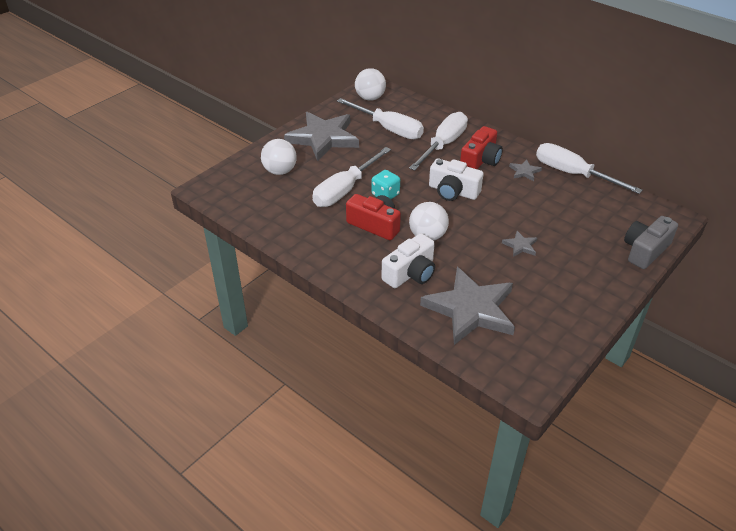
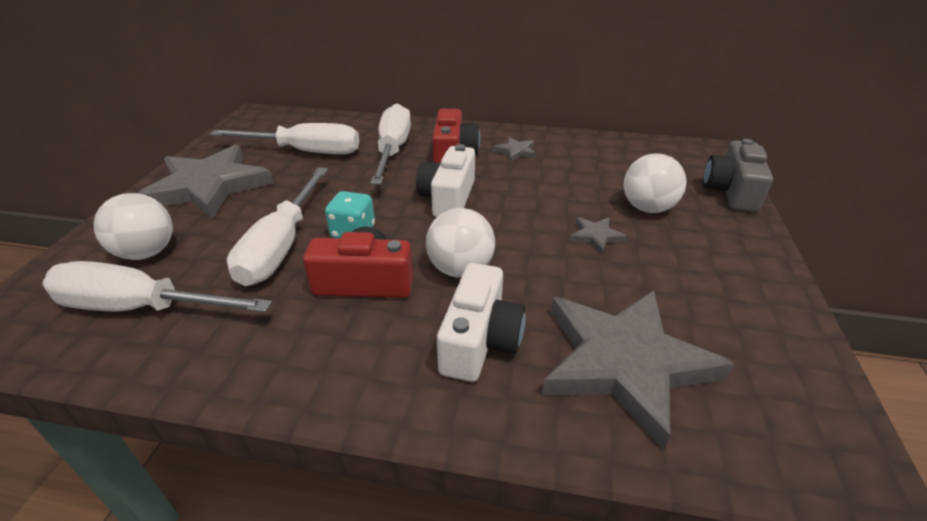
camera: 30 degrees left, 5 degrees down
white ball [355,68,386,101] -> white ball moved to [623,154,686,213]
white camera [429,159,484,201] -> white camera turned 105 degrees clockwise [416,144,475,217]
white screwdriver [536,143,643,194] -> white screwdriver moved to [42,261,272,312]

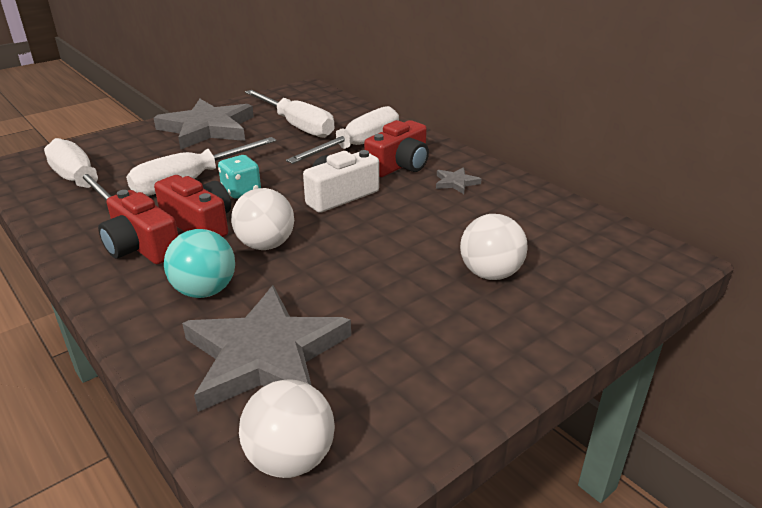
camera: 40 degrees right, 5 degrees down
white ball [94,193,173,260] -> white ball moved to [239,379,335,478]
white camera [437,263,525,382] -> turquoise ball [164,229,235,298]
grey star [569,217,627,254] -> none
grey camera [703,139,773,212] -> none
none -> red camera [98,190,178,264]

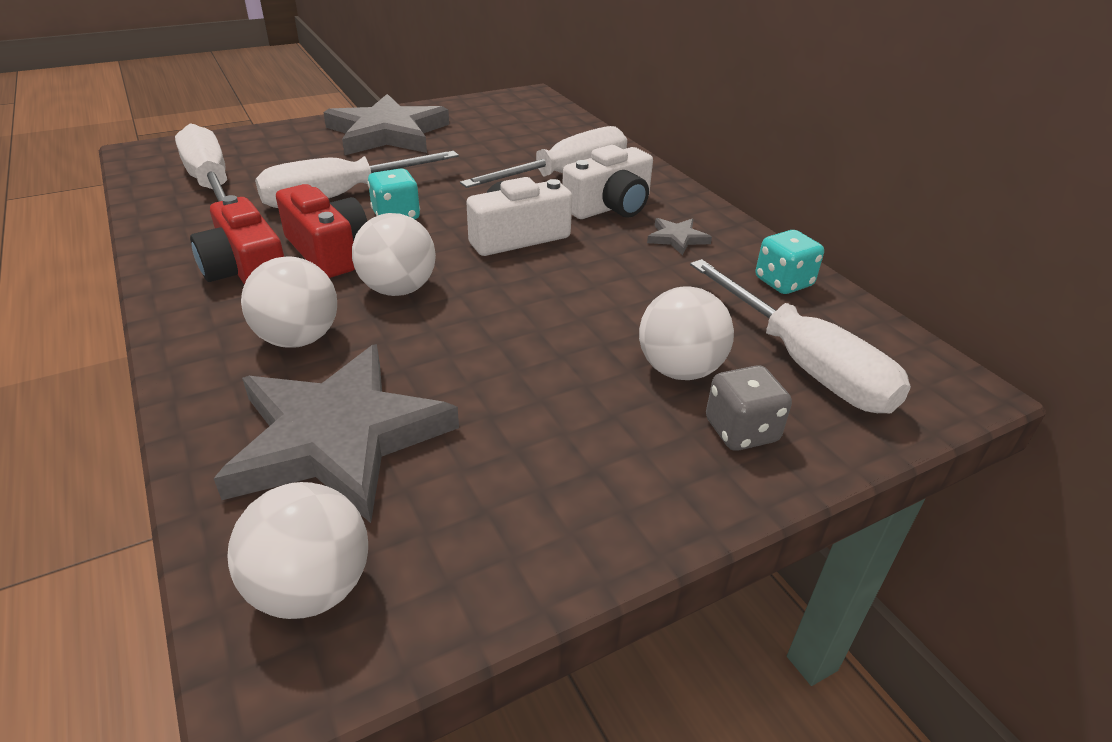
camera: 10 degrees right, 5 degrees up
turquoise ball [164,229,235,298] -> white ball [241,256,337,348]
white screwdriver [245,90,334,138] -> white screwdriver moved to [690,259,911,413]
red camera [364,120,429,177] -> white camera [562,145,653,219]
none -> grey dice [706,365,792,451]
none -> turquoise dice [755,230,824,294]

